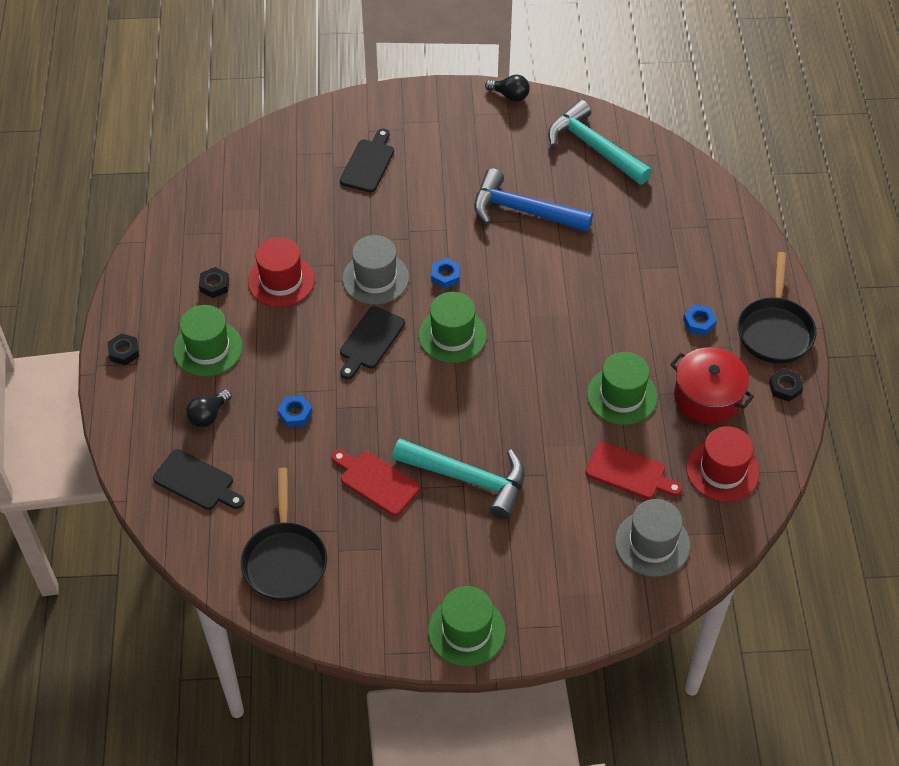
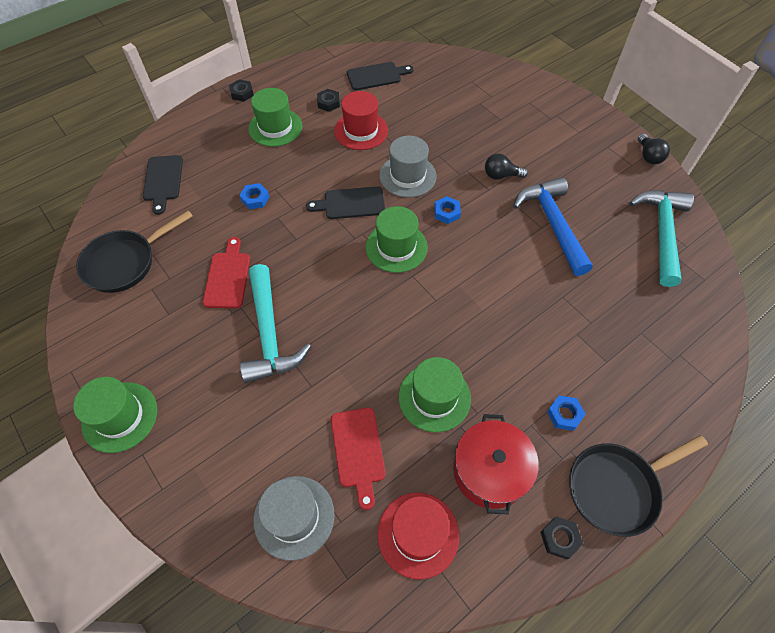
camera: 55 degrees right, 5 degrees up
black light bulb [186,389,232,427] -> black light bulb moved to [485,153,528,180]
black cutting board [340,129,394,192] -> black cutting board moved to [347,62,414,90]

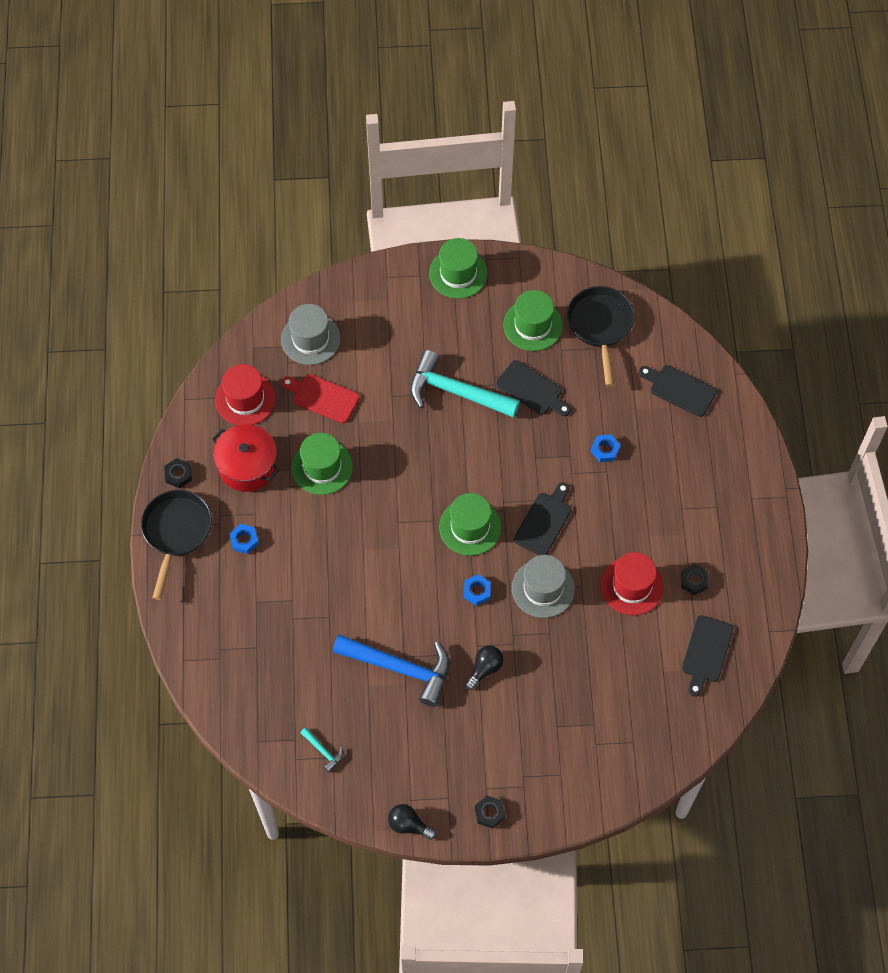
camera: 125 degrees right, 5 degrees up
red cutting board [203,237,250,308] -> black cutting board [496,360,571,416]
black nut [229,80,254,101] -> black nut moved to [475,796,505,829]
green hat [248,88,302,147] -> green hat moved to [503,290,563,351]
turquoise hammer [629,190,694,287] -> turquoise hammer [301,727,343,772], size x0.41

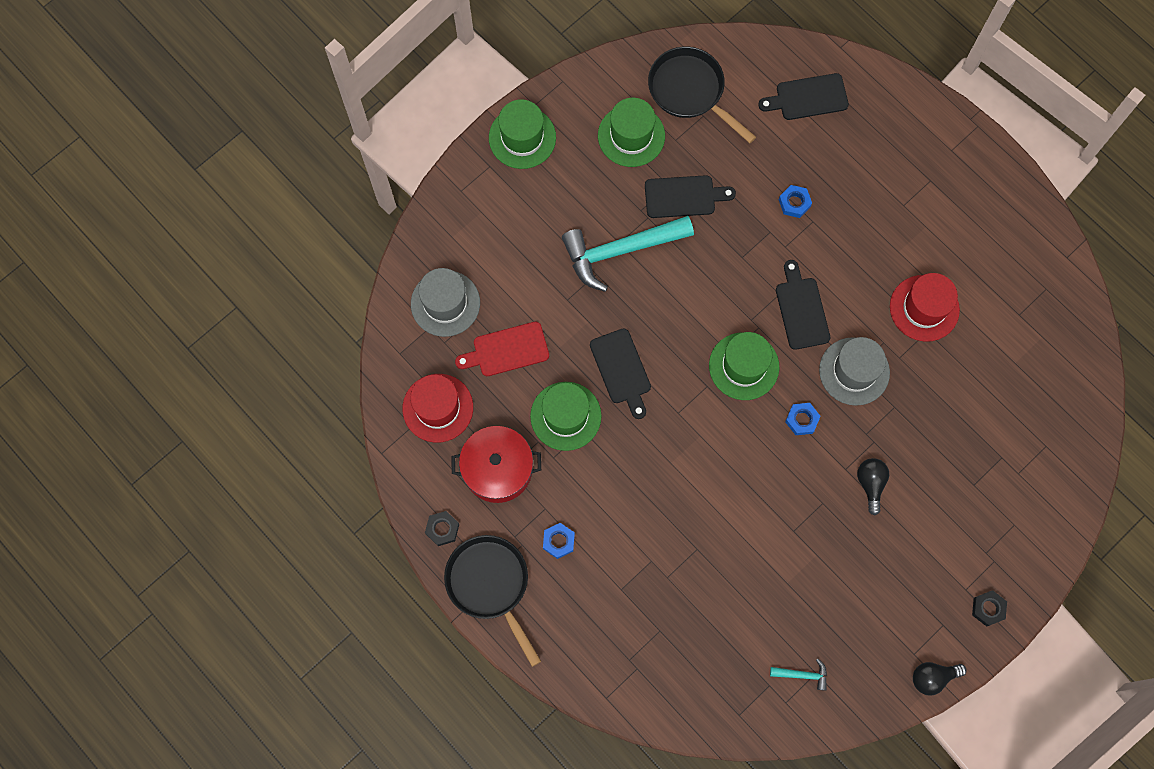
camera: 40 degrees left, 10 degrees up
blue hammer [333,635,450,707] -> none
black nut [681,564,709,595] -> none
black cutting board [682,615,734,697] -> black cutting board moved to [590,328,651,419]

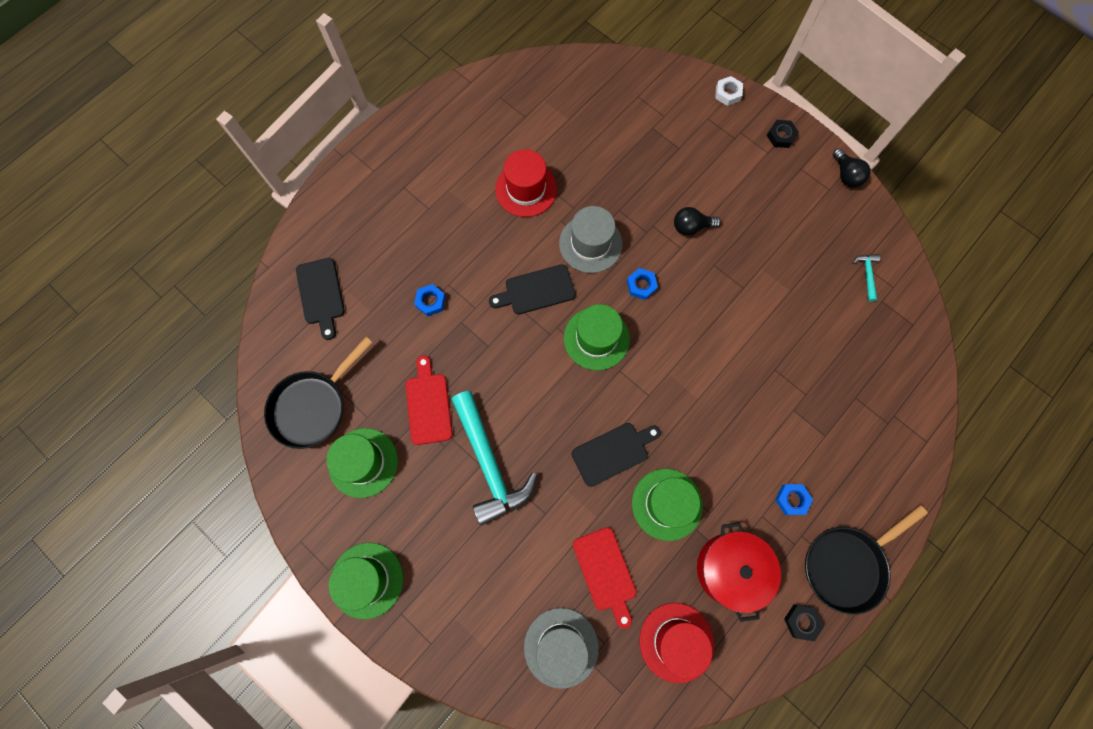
camera: 95 degrees left, 0 degrees up
black cutting board [645,175,736,218] -> red cutting board [406,355,452,445]
none -> white nut [715,76,743,106]

